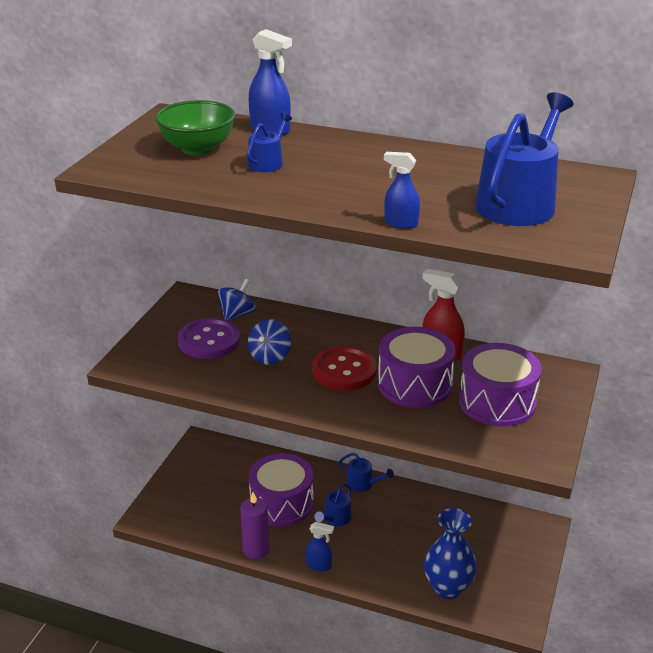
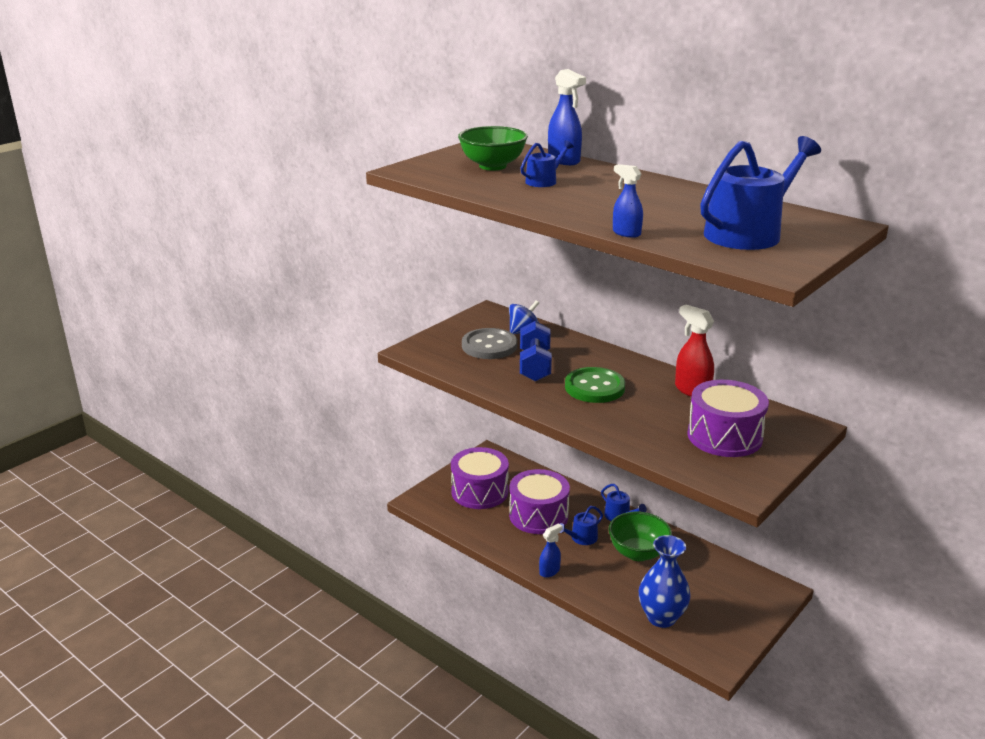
camera: 20 degrees right, 5 degrees down
purple button [178,318,240,359] -> grey button [462,328,517,359]
purple candle [240,492,269,559] -> none
blue spinning top [248,319,291,365] -> blue dumbbell [520,321,552,382]
blue spray bottle [305,522,334,572] -> blue spray bottle turned 75 degrees counterclockwise [539,523,563,577]
red button [312,346,377,390] -> green button [565,367,625,403]
purple drum [378,327,456,408] -> purple drum moved to [451,447,509,509]
none -> green bowl [608,512,672,561]

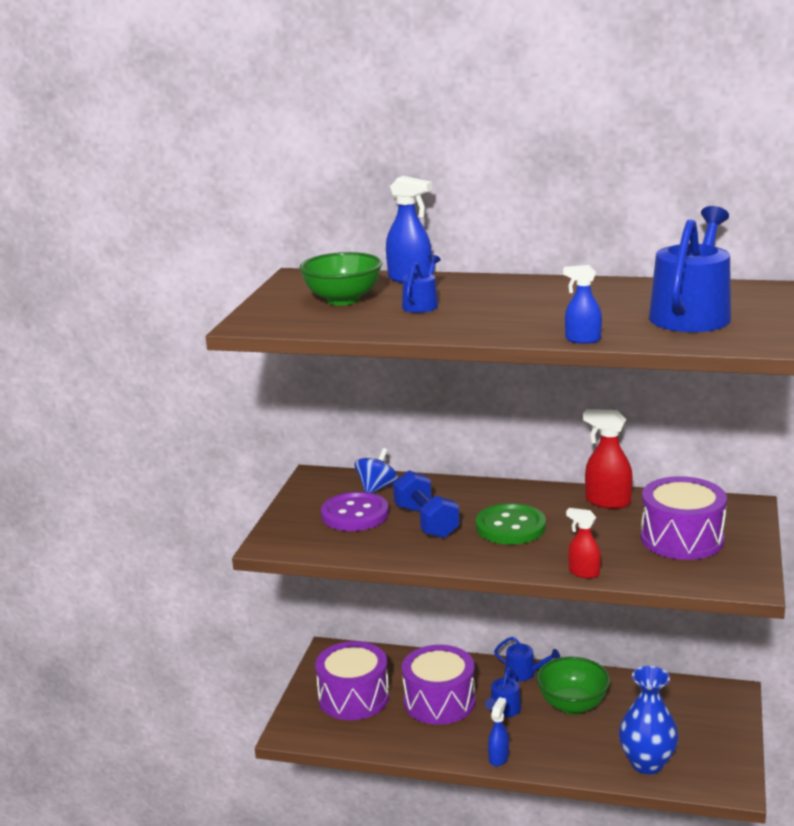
camera: 25 degrees left, 5 degrees down
grey button [462,328,517,359] -> purple button [321,492,389,531]
none -> red spray bottle [566,508,601,579]

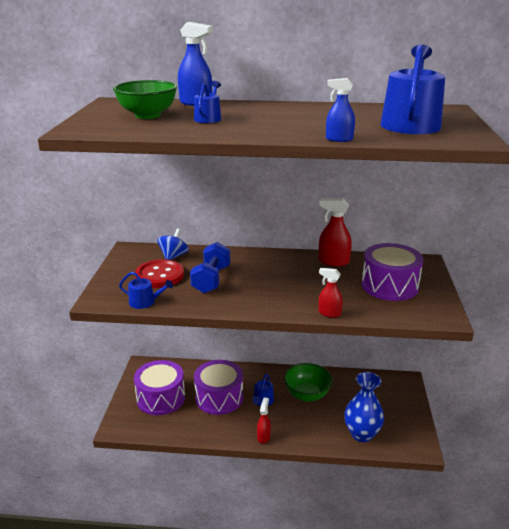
camera: 10 degrees left, 5 degrees up
purple button [321,492,389,531] -> red button [135,259,184,288]
blue dumbbell [393,470,460,539] -> blue dumbbell turned 45 degrees clockwise [190,242,230,293]
green button [476,503,546,545] -> none
blue spray bottle [488,697,509,766] -> red spray bottle [257,397,271,444]
blue watering can [494,637,560,681] -> blue watering can moved to [119,272,173,309]

